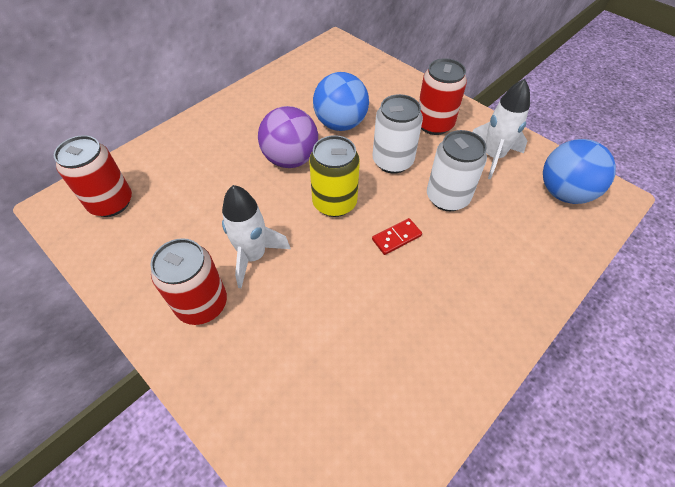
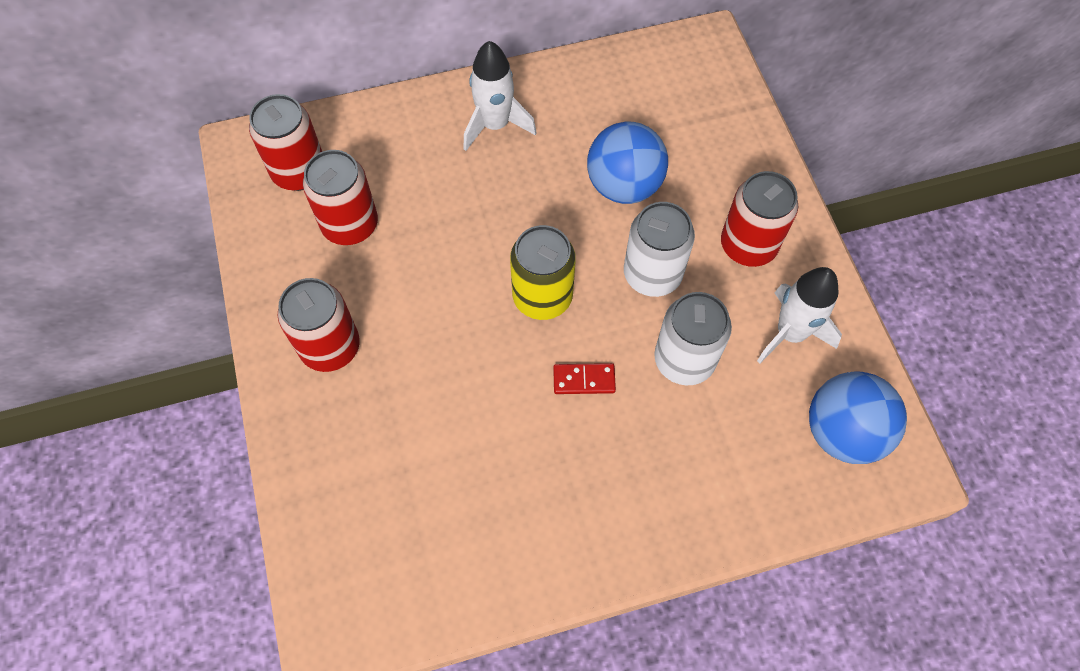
camera: 30 degrees right, 10 degrees up
white rocket [222,185,291,288] -> white rocket moved to [463,41,537,151]
purple ball [258,106,318,168] -> none
none -> red can [303,150,378,245]

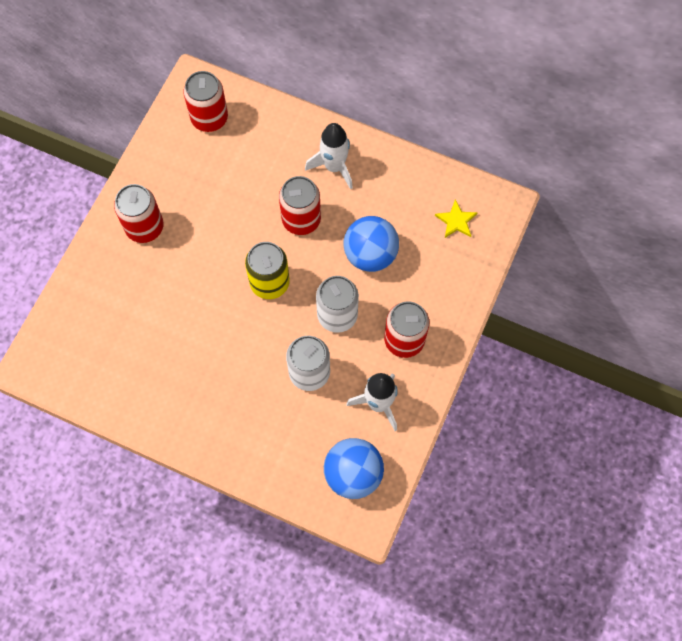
camera: 40 degrees right, 5 degrees up
red can [303,150,378,245] -> red can moved to [279,176,321,235]
red domino [553,363,616,394] -> none
none -> yellow star [435,199,478,238]

